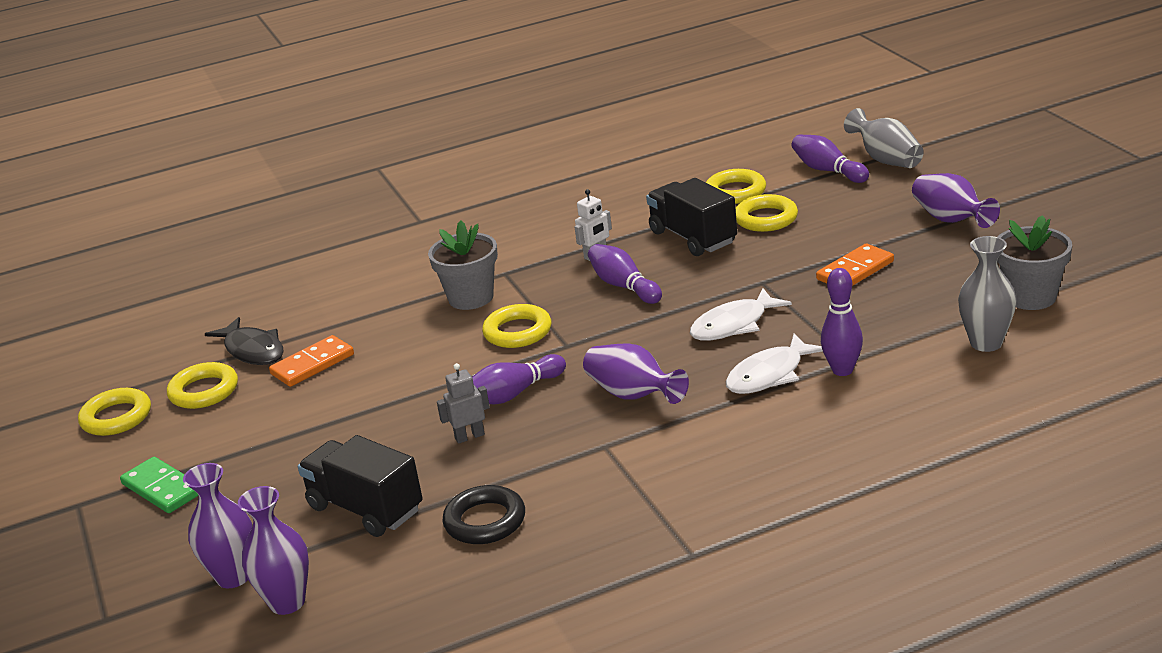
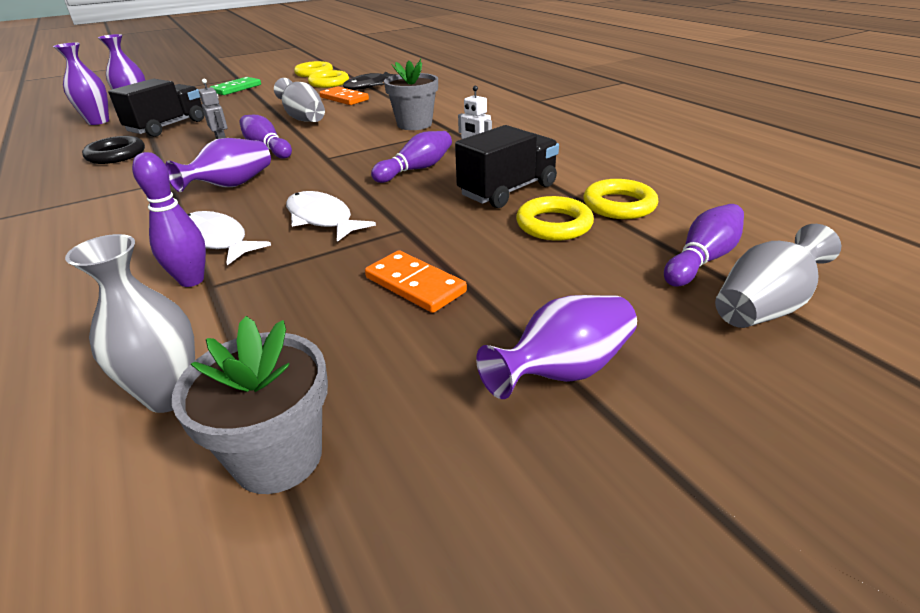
camera: 80 degrees right, 5 degrees up
yellow ring [482,304,551,348] -> none
none -> grey vase [274,78,325,122]

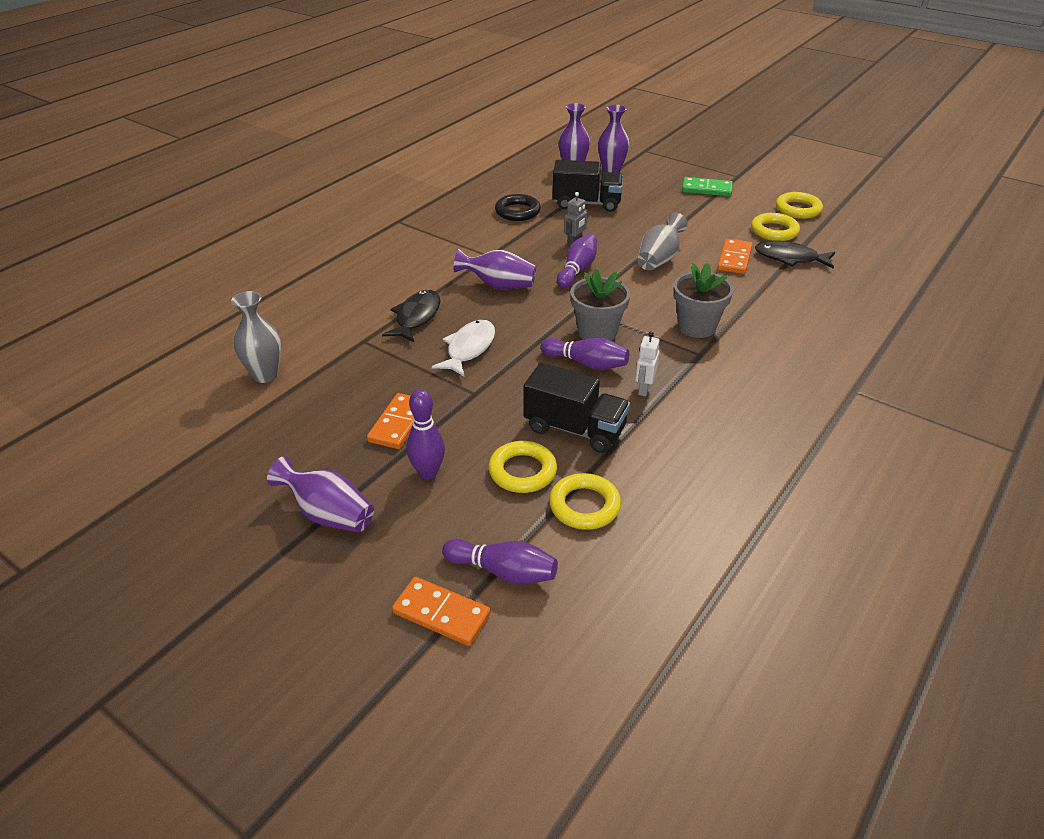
camera: 65 degrees right, 5 degrees up
purple bowling pin [132,152,206,287] -> purple bowling pin moved to [407,389,445,479]
grey flower pot [172,316,328,494] -> grey flower pot moved to [570,268,630,341]
white fish [187,211,271,265] -> black fish [382,290,441,342]
grey vase [715,224,841,328] -> orange domino [392,577,491,646]

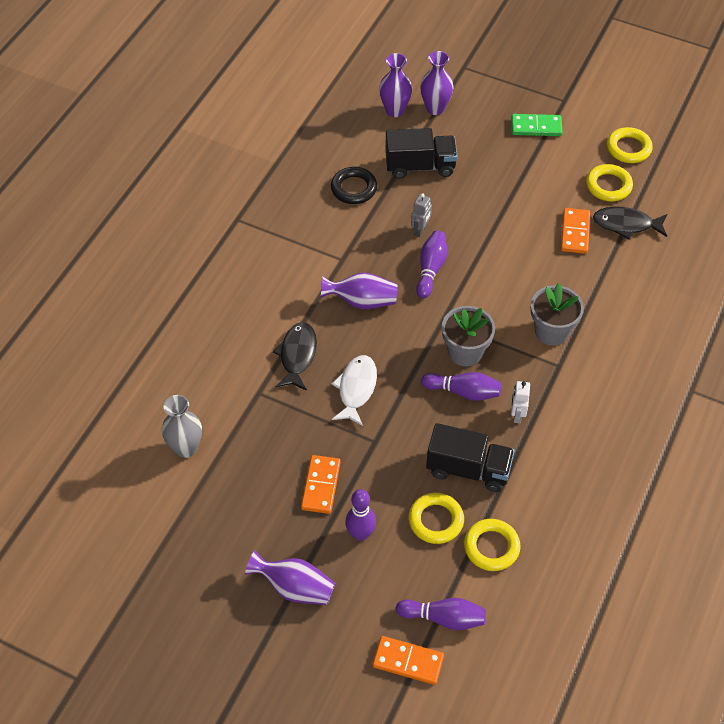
camera: 10 degrees left, 15 degrees up
grey vase [637,212,688,271] -> none

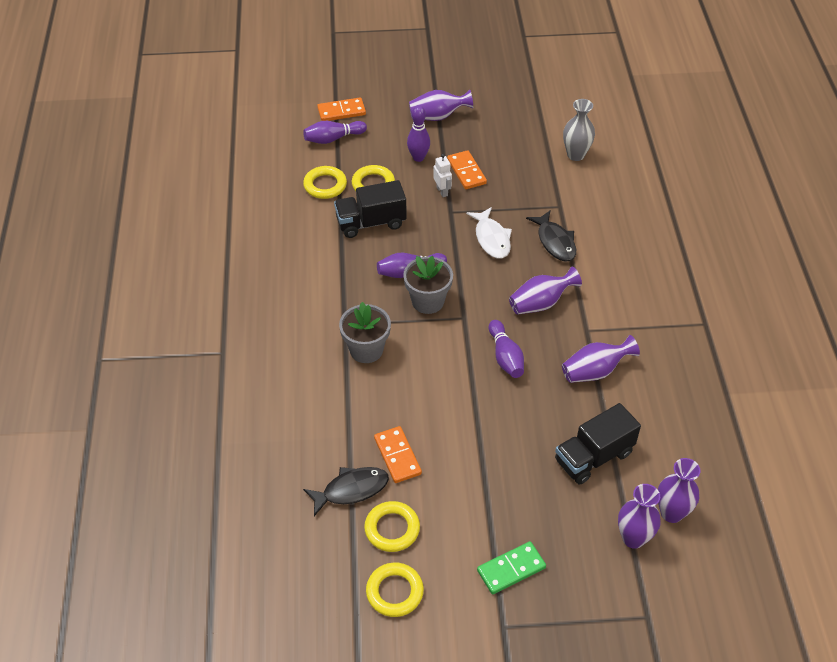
camera: 150 degrees right, 5 degrees down
black ring [331,167,377,204] -> none
grey robot [411,193,432,237] -> none
white robot [511,381,530,423] -> white robot moved to [433,154,452,197]
none -> purple vase [562,335,640,383]

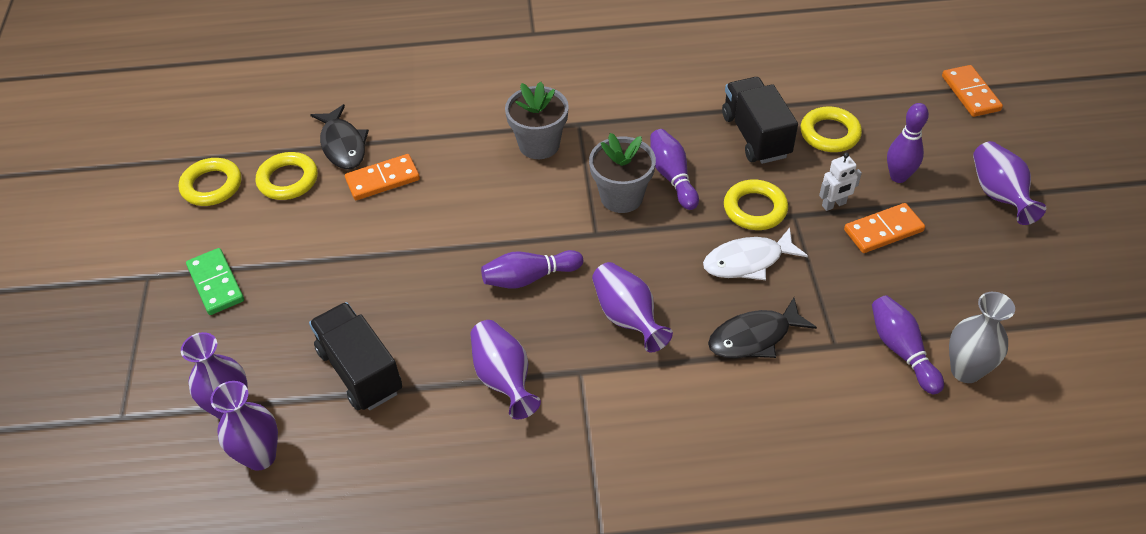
camera: 90 degrees right, 0 degrees up
purple bowling pin [303,121,367,144] -> purple bowling pin moved to [872,295,944,394]
yellow ring [303,166,347,199] -> yellow ring moved to [724,180,788,230]

